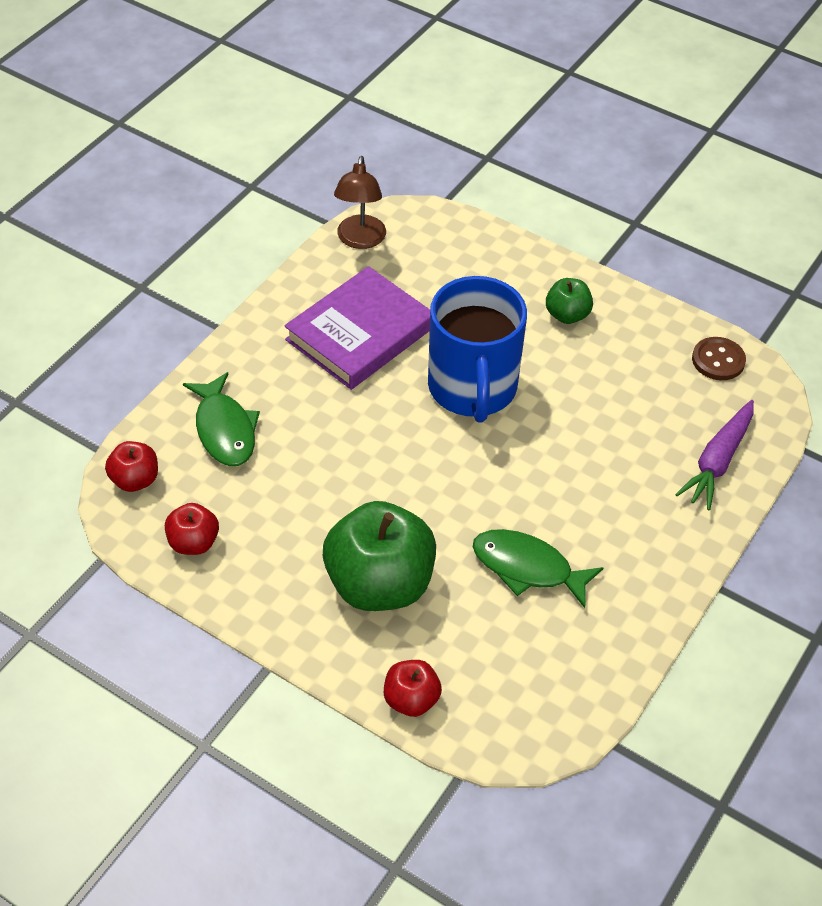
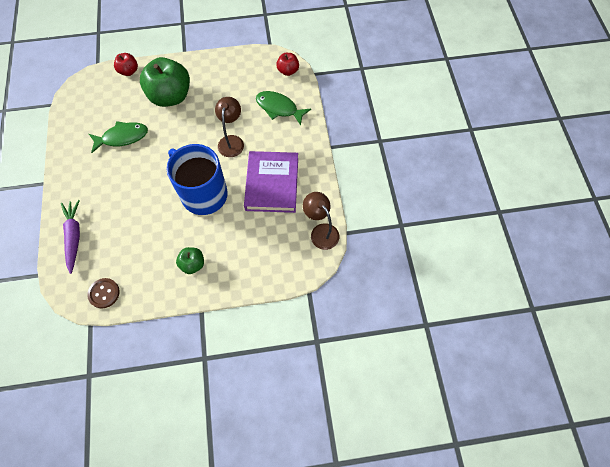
camera: 140 degrees right, 15 degrees up
red apple [165,503,219,555] -> none
none -> brown lamp [215,97,244,157]

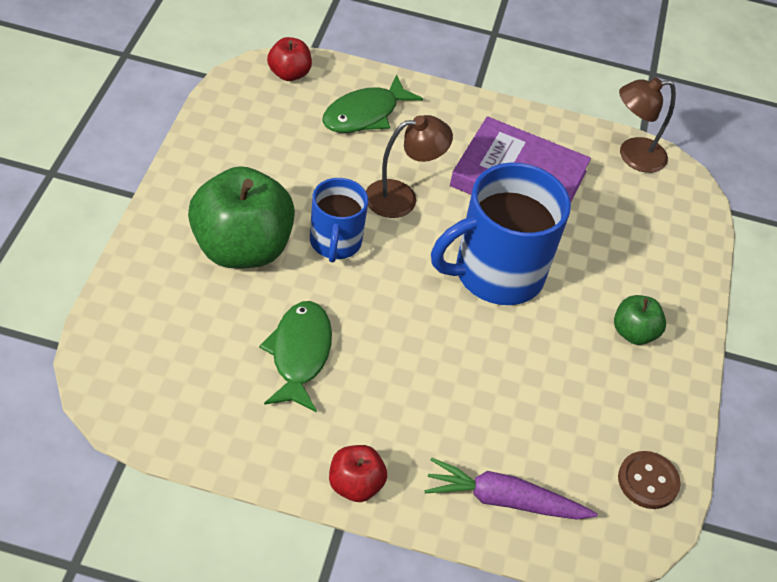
camera: 75 degrees left, 15 degrees down
red apple [114,53,138,76] -> red apple moved to [329,445,387,502]
brown lamp [215,97,244,157] -> brown lamp turned 135 degrees clockwise [366,115,453,218]
none -> blue mug [310,178,368,262]

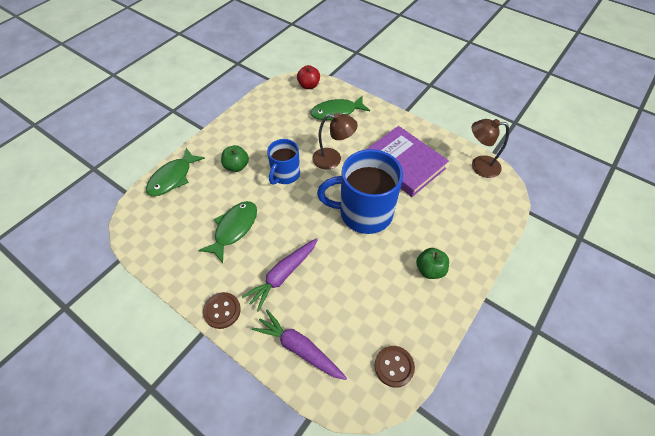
camera: 30 degrees right, 5 degrees up
green apple [188,166,295,269] -> green apple [221,145,249,172], size x0.49
red apple [329,445,387,502] -> brown button [203,292,241,329]
none -> green fish [146,148,205,196]
none -> purple carrot [242,238,318,312]

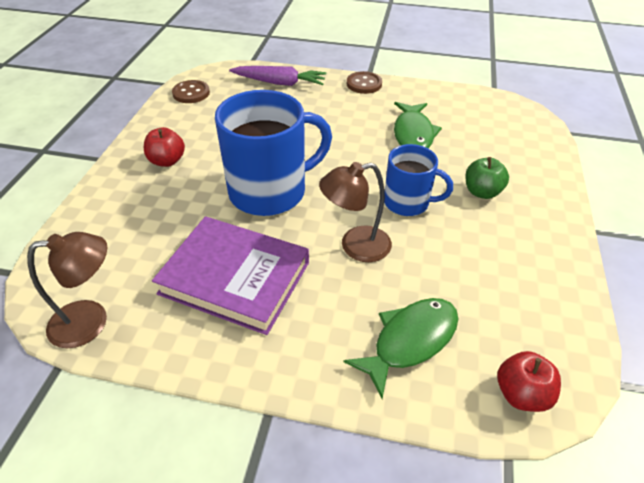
camera: 155 degrees right, 10 degrees down
green fish [146,148,205,196] -> none
purple carrot [242,238,318,312] -> none
blue mug [267,139,300,185] -> blue mug turned 105 degrees clockwise [384,144,453,216]
green apple [416,248,449,279] -> red apple [144,127,185,167]

